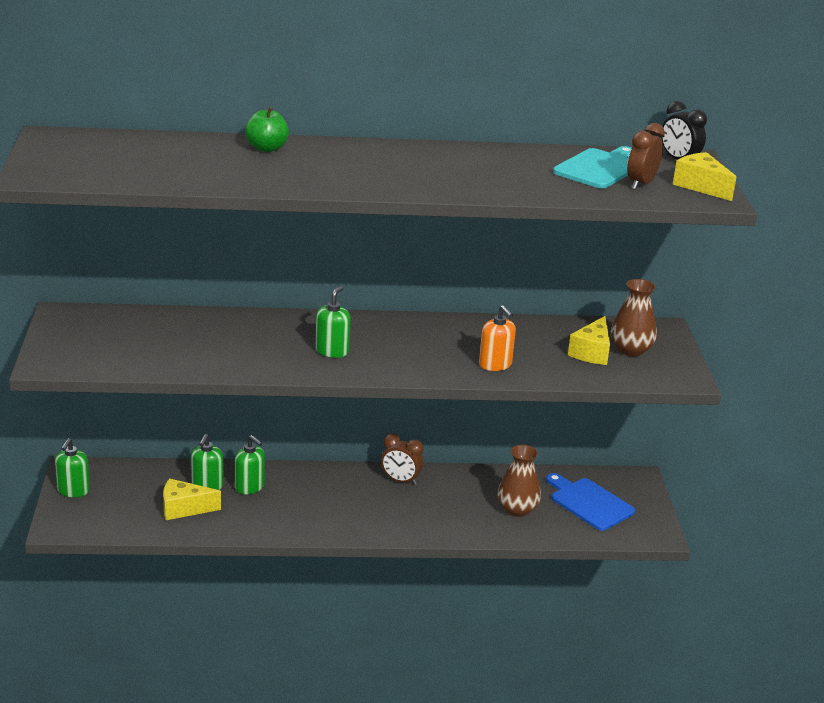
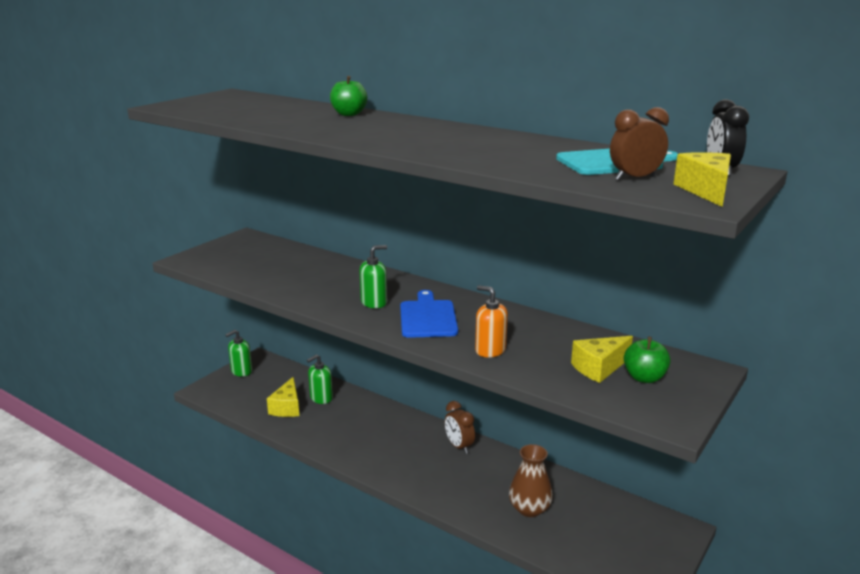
camera: 40 degrees right, 5 degrees down
yellow cheese [163,478,221,520] -> yellow cheese turned 120 degrees counterclockwise [267,377,299,417]
green soap dispenser [235,435,265,494] -> none
orange soap dispenser [479,305,516,371] -> orange soap dispenser turned 120 degrees clockwise [475,285,508,357]
blue cutting board [546,473,635,531] -> blue cutting board moved to [400,290,458,338]
brown vase [610,279,657,357] -> green apple [624,337,671,383]

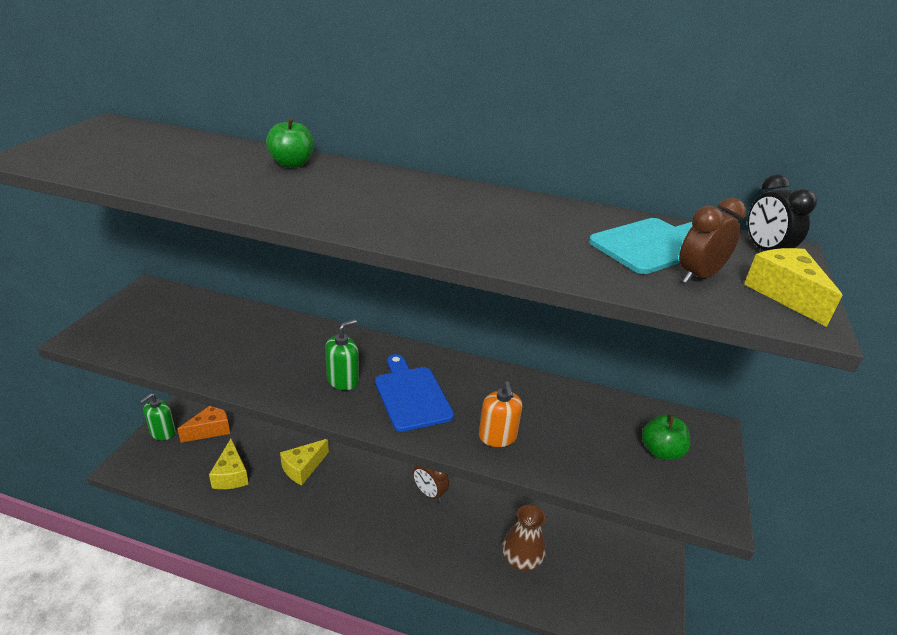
camera: 20 degrees left, 10 degrees up
green soap dispenser [307,354,333,404] -> none
orange soap dispenser [475,285,508,357] -> orange soap dispenser turned 120 degrees counterclockwise [479,381,522,447]
yellow cheese [571,336,633,383] -> yellow cheese moved to [280,439,329,485]
none -> orange cheese [177,406,230,443]

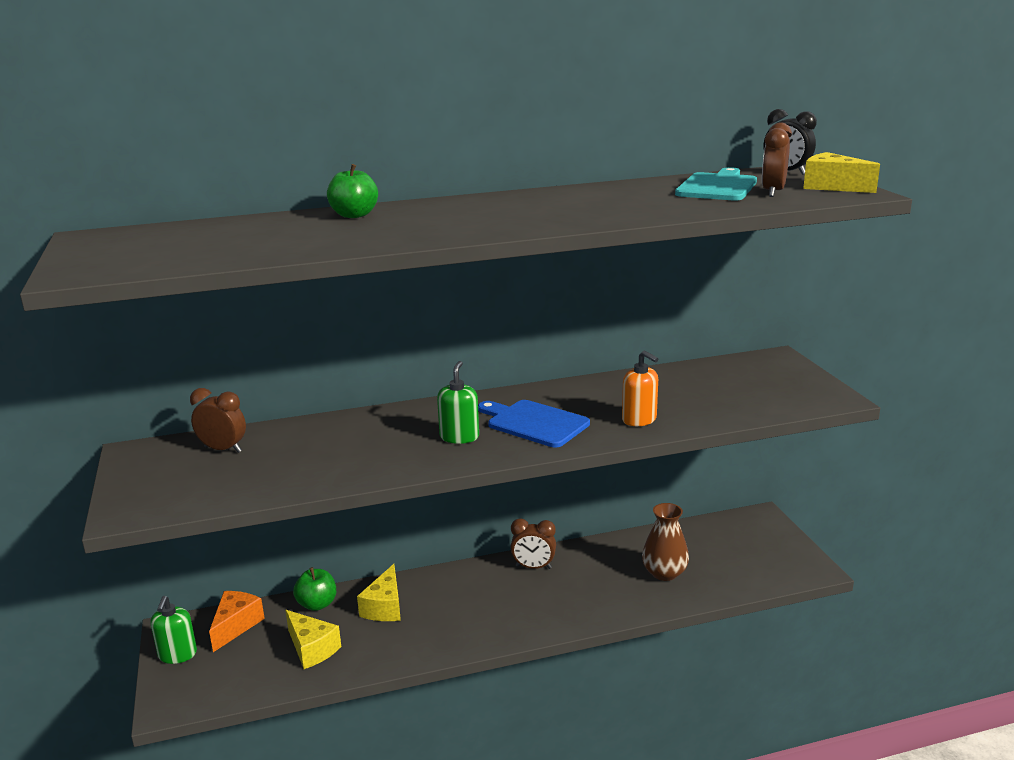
camera: 30 degrees left, 10 degrees down
green apple [642,414,691,460] -> green apple moved to [293,567,336,611]
none -> brown clock [190,388,246,453]

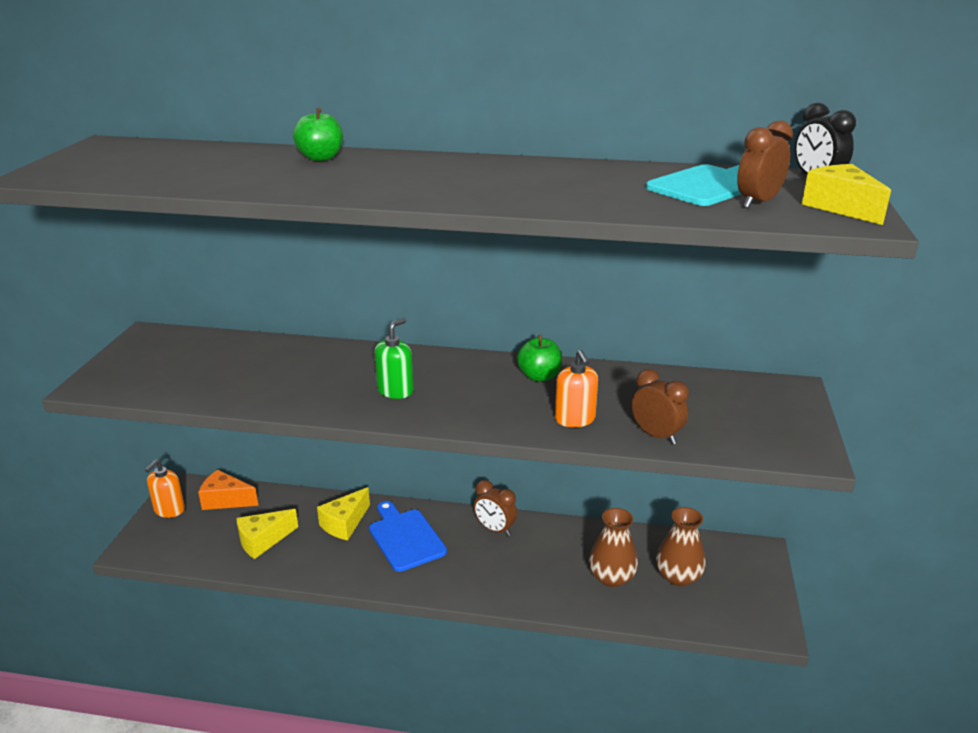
camera: 25 degrees right, 5 degrees up
green soap dispenser [150,596,197,664] -> orange soap dispenser [145,460,185,518]
brown clock [190,388,246,453] -> brown clock moved to [632,369,689,444]
orange cheese [209,591,265,652] -> orange cheese turned 120 degrees counterclockwise [198,470,258,510]
yellow cheese [285,610,341,669] -> yellow cheese turned 75 degrees clockwise [236,509,298,559]
green apple [293,567,336,611] -> green apple moved to [517,335,562,382]
blue cutting board [478,400,590,448] -> blue cutting board moved to [369,501,447,572]
none -> brown vase [656,507,706,586]

